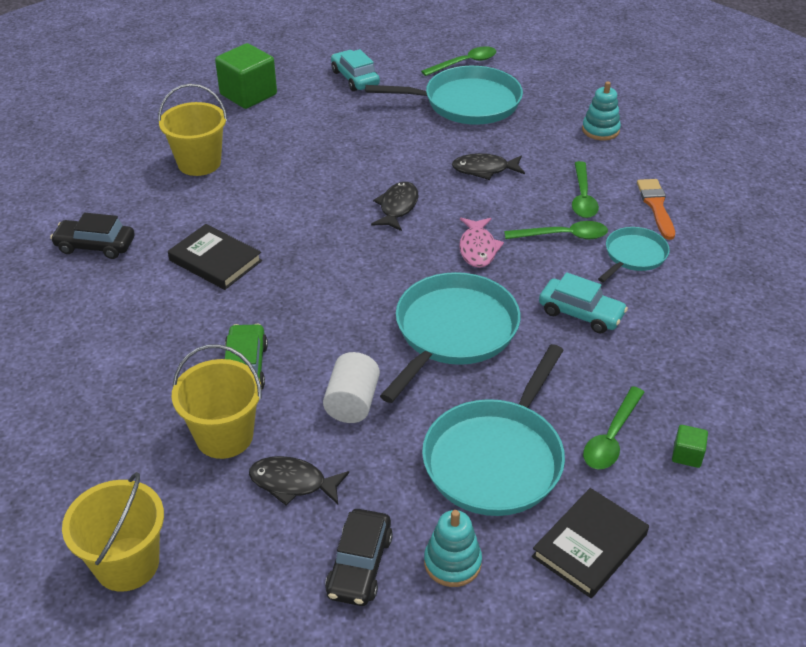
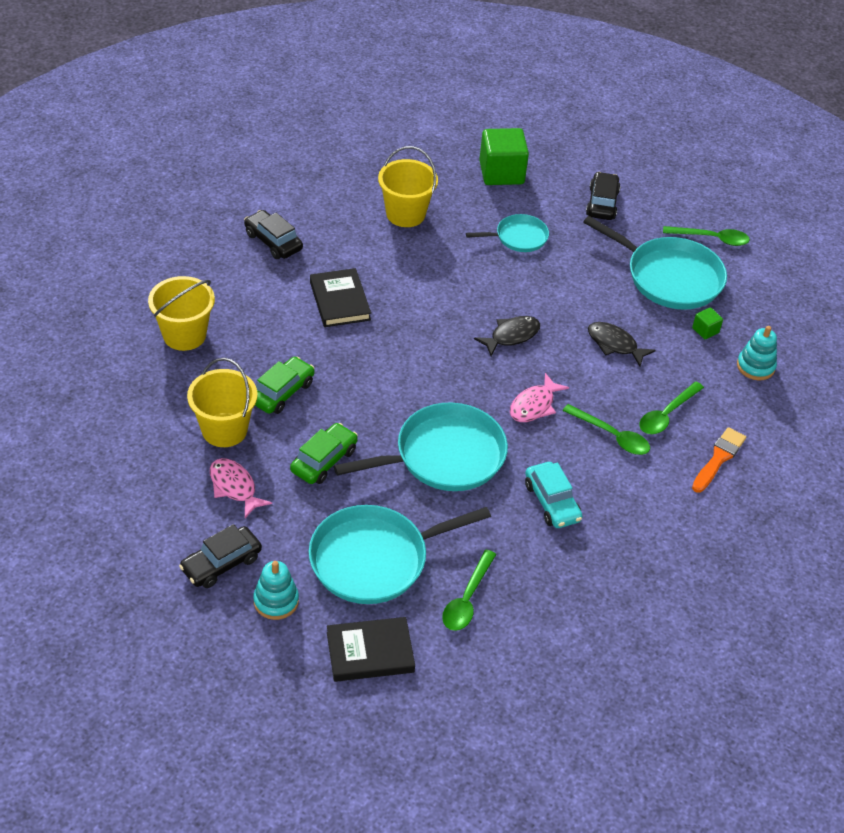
camera: 35 degrees right, 5 degrees up
yellow bucket [62,472,164,592] -> yellow bucket moved to [148,276,215,351]
black fish [249,456,349,506] -> pink fish [210,458,272,518]
white cylinder [323,352,380,423] -> green car [290,423,358,484]
turquoise car [331,49,380,91] -> black car [586,172,621,220]
green spoon [583,386,645,469] -> green spoon turned 45 degrees counterclockwise [442,550,496,631]
turquoise pan [598,227,670,282] -> turquoise pan moved to [466,214,549,252]
green cube [672,425,708,468] -> green cube moved to [692,307,723,339]

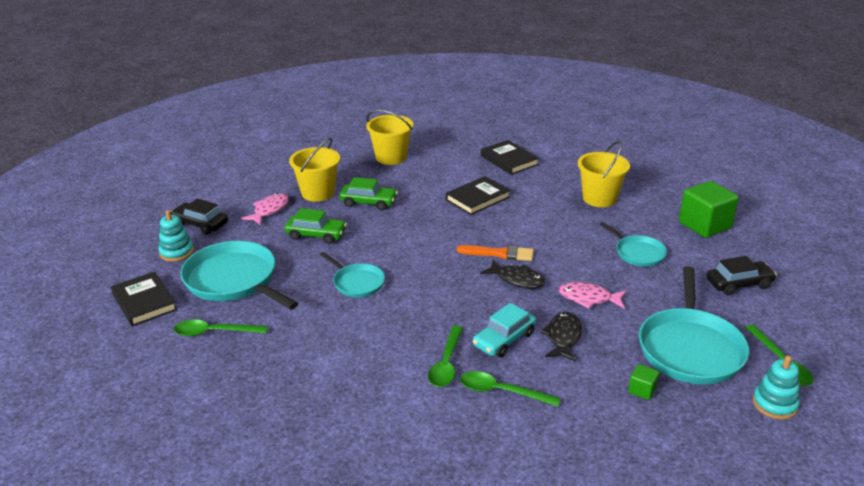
camera: 70 degrees right, 15 degrees down
black car [244,210,303,259] -> black book [481,140,539,175]
turquoise pan [334,403,508,491] -> turquoise pan [320,252,385,297], size x0.55
pink fish [510,373,569,422] -> pink fish moved to [559,282,627,309]
turquoise car [525,462,583,528] -> turquoise car moved to [473,303,536,357]
orange brush [692,427,746,493] -> orange brush moved to [457,245,534,261]
turquoise stacking toy [737,326,777,380] -> turquoise stacking toy moved to [753,355,800,419]

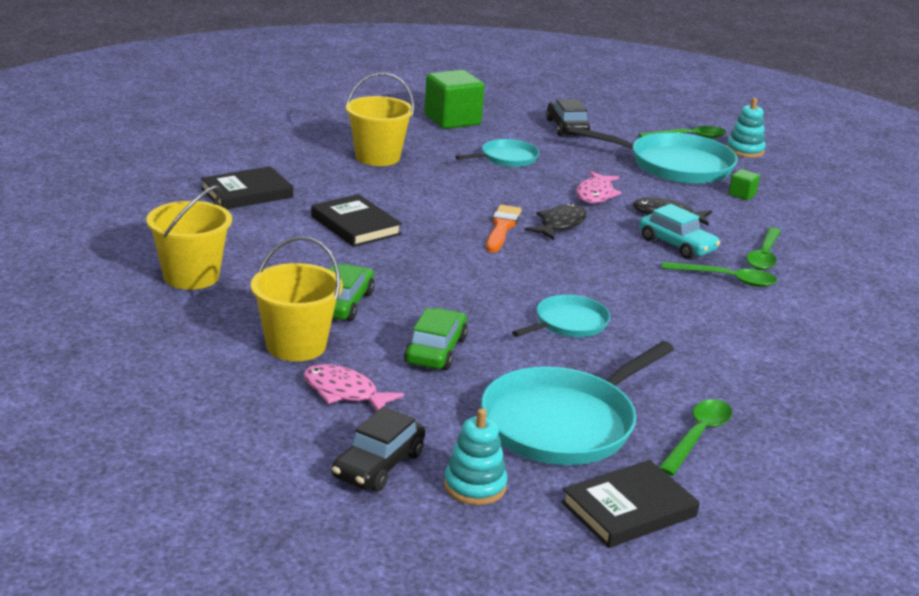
camera: 90 degrees left, 5 degrees down
green spoon [174,320,268,337] -> green spoon turned 150 degrees counterclockwise [659,399,732,476]

